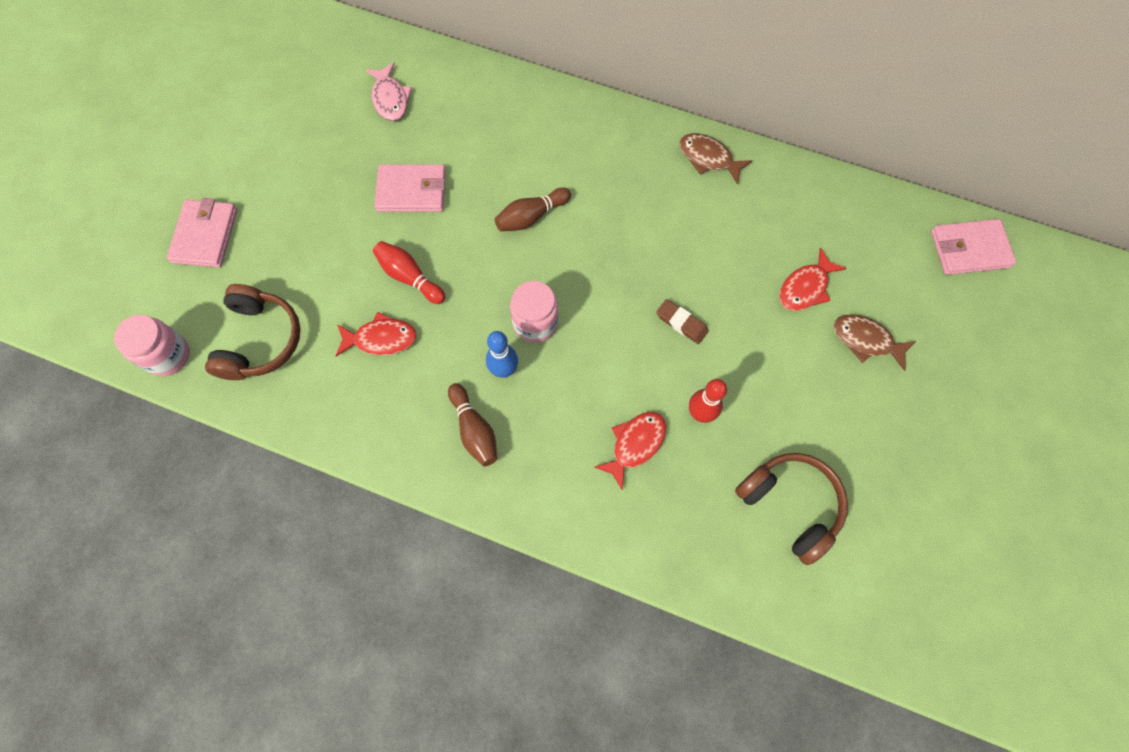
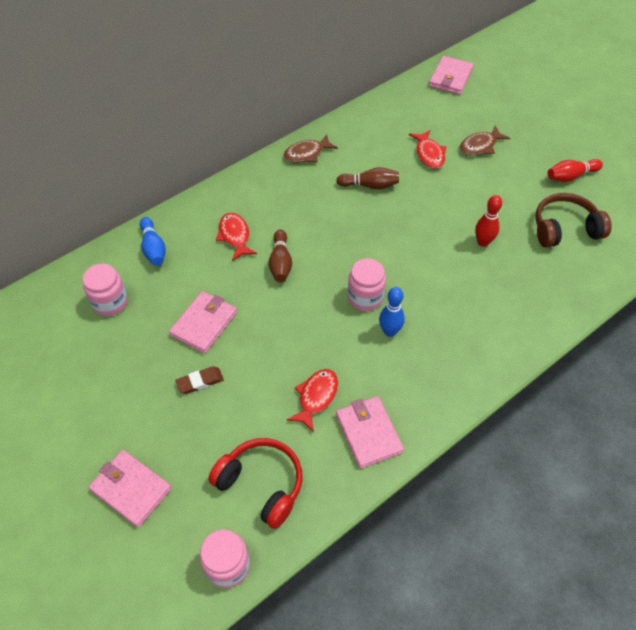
camera: 60 degrees left, 15 degrees down
brown headphones [205,284,301,380] -> red headphones [208,438,303,529]
pink fish [365,62,412,121] -> pink jar [83,264,128,316]
red bowling pin [373,241,445,304] -> red bowling pin moved to [548,159,603,182]
brown bowling pin [448,383,497,466] -> brown bowling pin moved to [336,167,399,189]
red fish [594,412,666,490] -> red fish moved to [216,213,257,261]
brown eraser [656,299,709,344] -> brown eraser moved to [175,366,224,394]
none -> blue bowling pin [140,217,166,266]
none -> pink wallet [336,396,404,469]

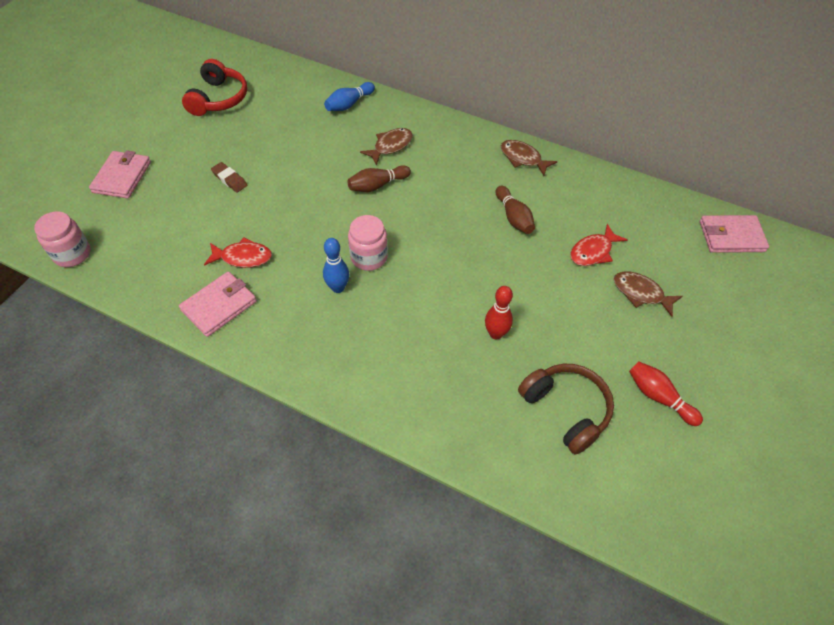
camera: 65 degrees right, 0 degrees up
pink jar [83,264,128,316] -> none
pink wallet [169,291,237,354] -> none
red headphones [208,438,303,529] -> red headphones moved to [182,59,247,116]
red fish [216,213,257,261] -> brown fish [360,128,413,165]

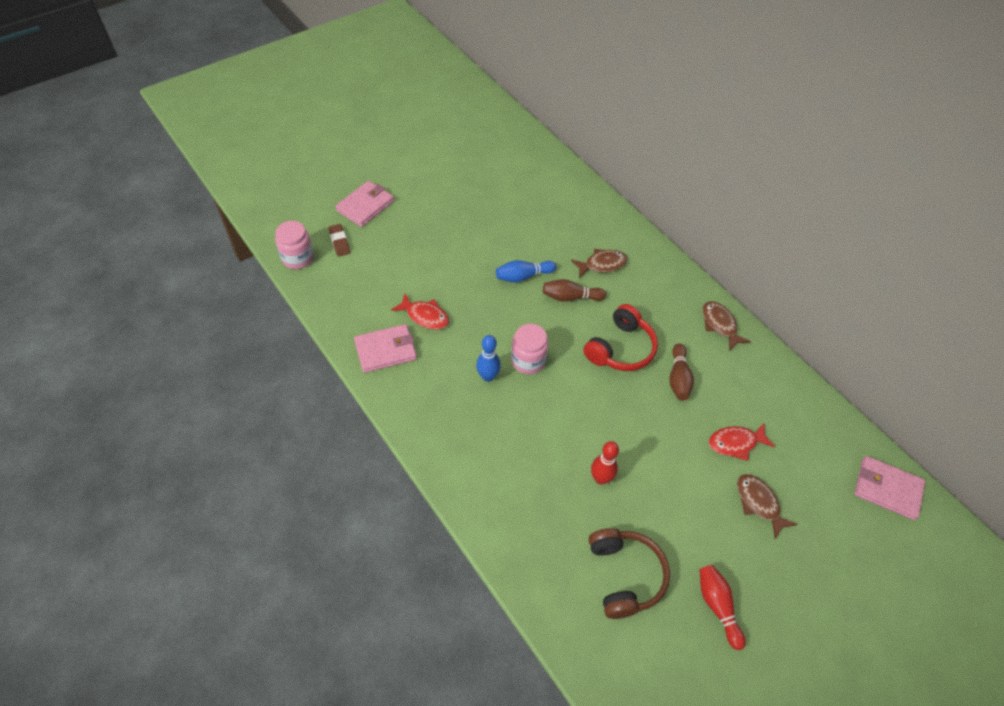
camera: 25 degrees right, 0 degrees up
red headphones [182,59,247,116] -> red headphones moved to [583,304,658,371]
brown eraser [211,162,247,192] -> brown eraser moved to [328,224,350,257]
blue bowling pin [324,82,375,111] -> blue bowling pin moved to [496,260,556,282]

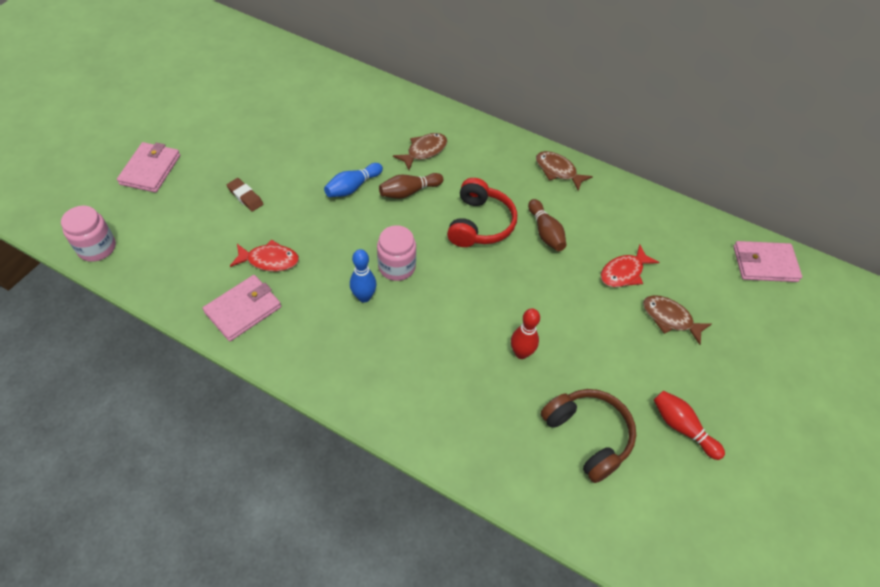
camera: 25 degrees left, 0 degrees up
brown eraser [328,224,350,257] -> brown eraser moved to [227,178,263,212]

